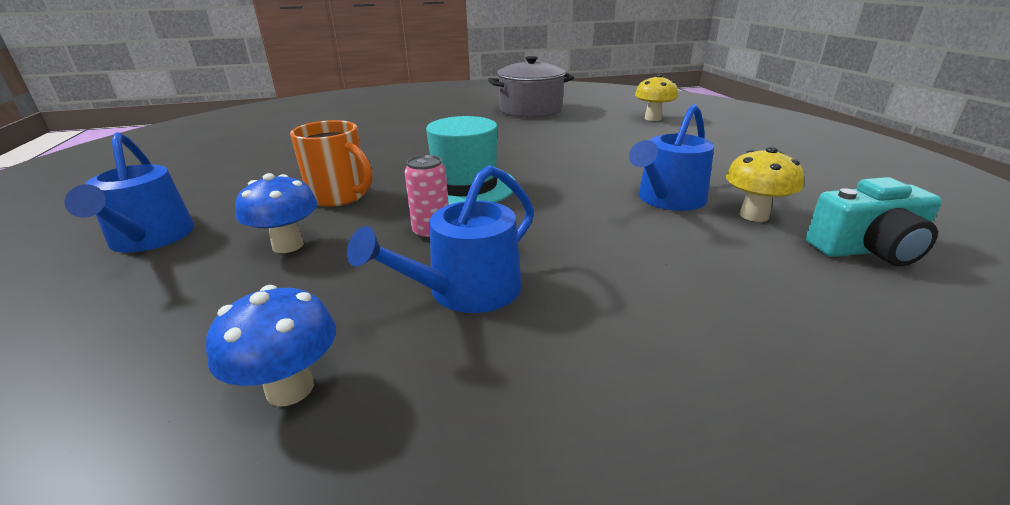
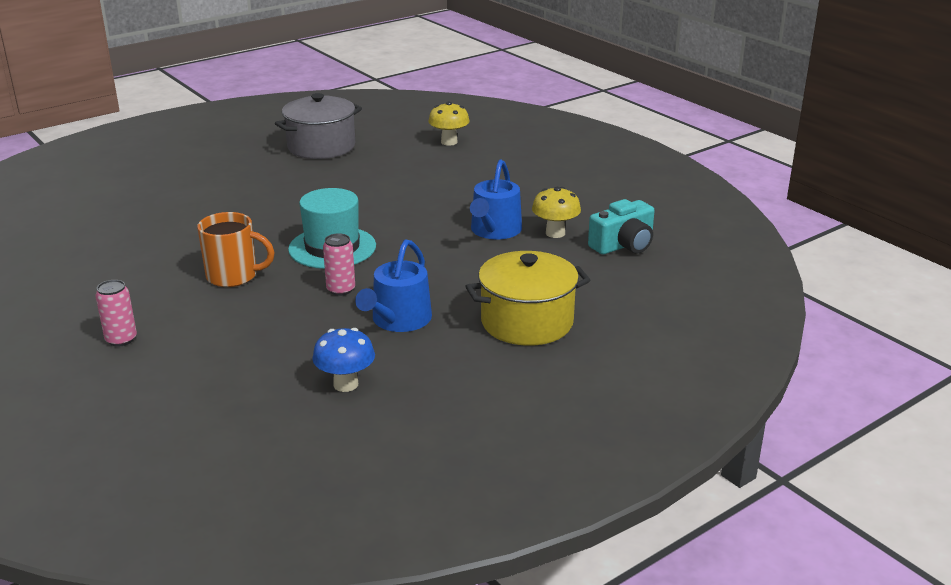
camera: 25 degrees left, 0 degrees up
blue watering can [64,132,194,253] -> pink can [95,280,137,347]
blue mushroom [235,173,318,253] -> none
none -> yellow pot [465,251,590,346]

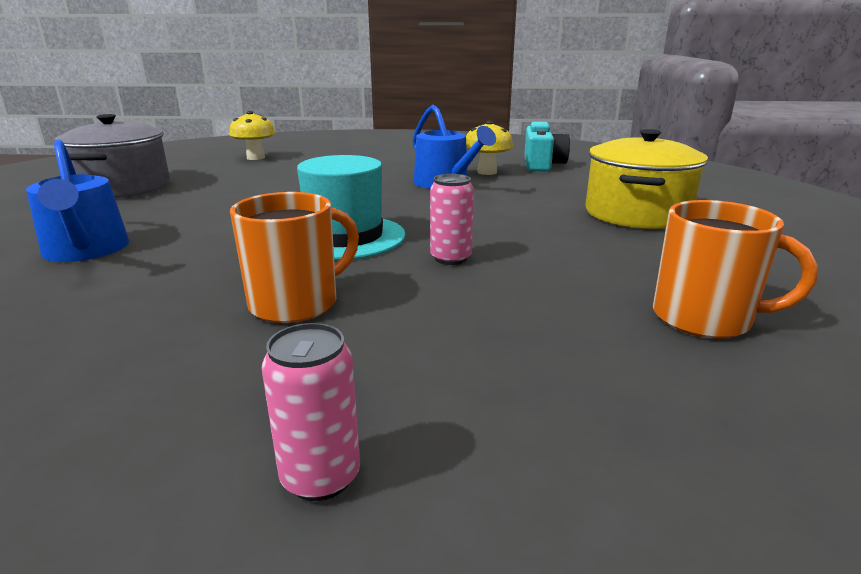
camera: 50 degrees left, 5 degrees down
blue mushroom [312,328,375,392] -> orange mug [653,200,818,339]
blue watering can [355,239,432,332] -> blue watering can moved to [26,140,129,262]

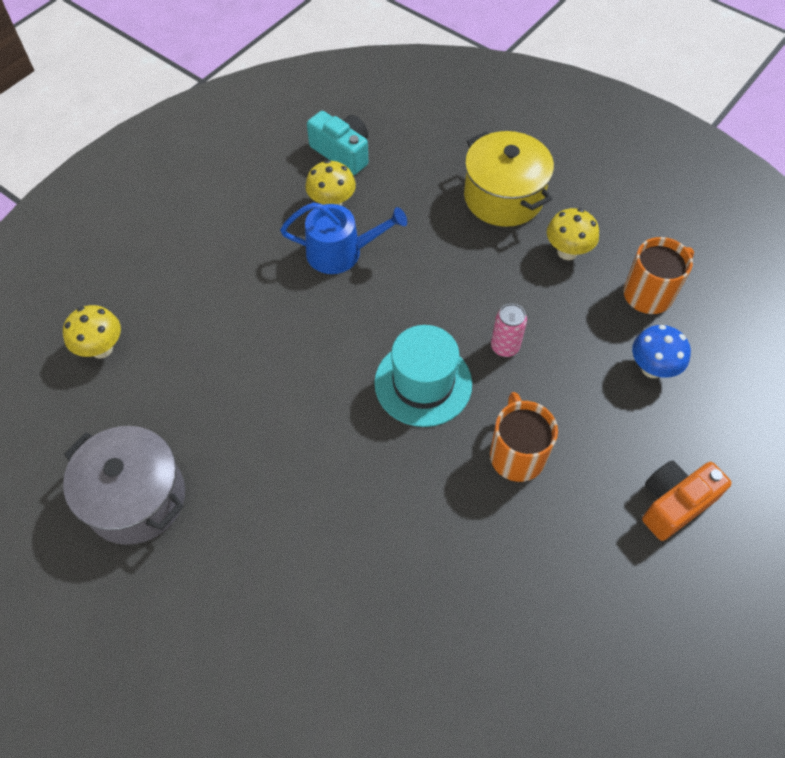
camera: 55 degrees left, 35 degrees up
blue watering can [26,140,129,262] -> none
pink can [261,323,360,501] -> orange camera [642,460,732,541]
none -> yellow mushroom [547,208,599,260]
none -> blue mushroom [632,325,691,378]

